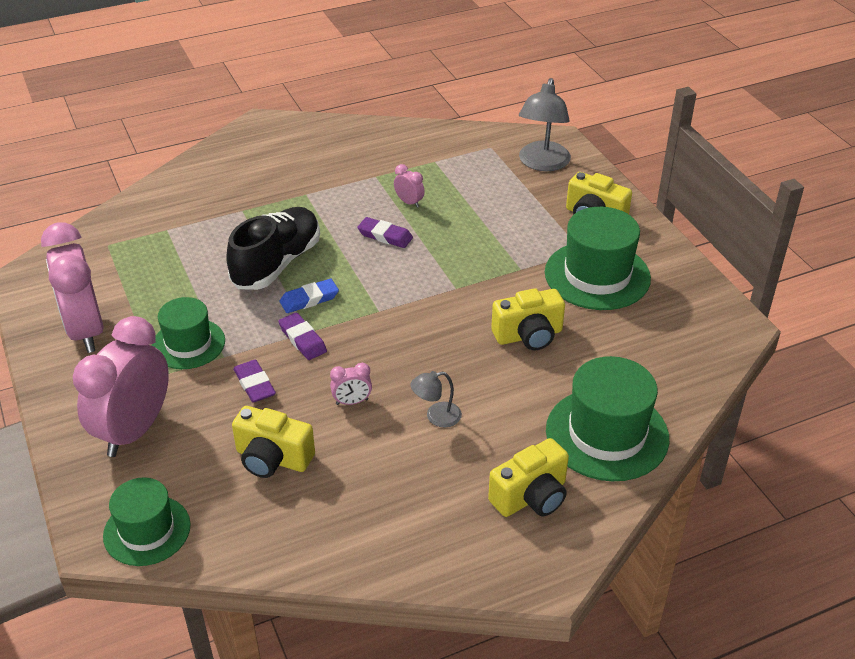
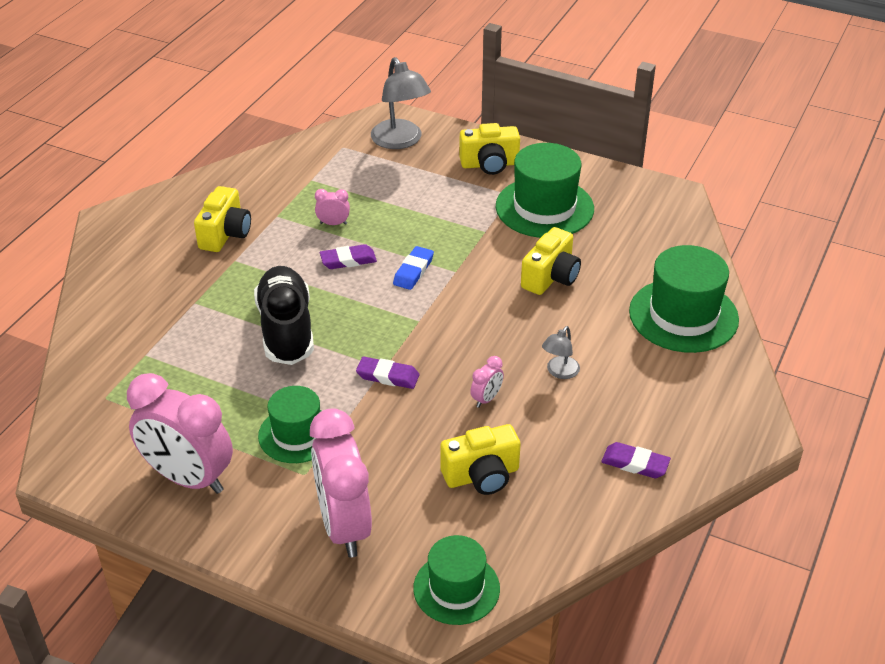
camera: 40 degrees left, 0 degrees up
purple eraser [233,359,276,403] -> purple eraser moved to [601,442,671,478]
blue eraser [280,279,339,313] -> blue eraser moved to [393,246,434,290]
yellow camera [488,438,569,517] -> yellow camera moved to [194,186,251,252]

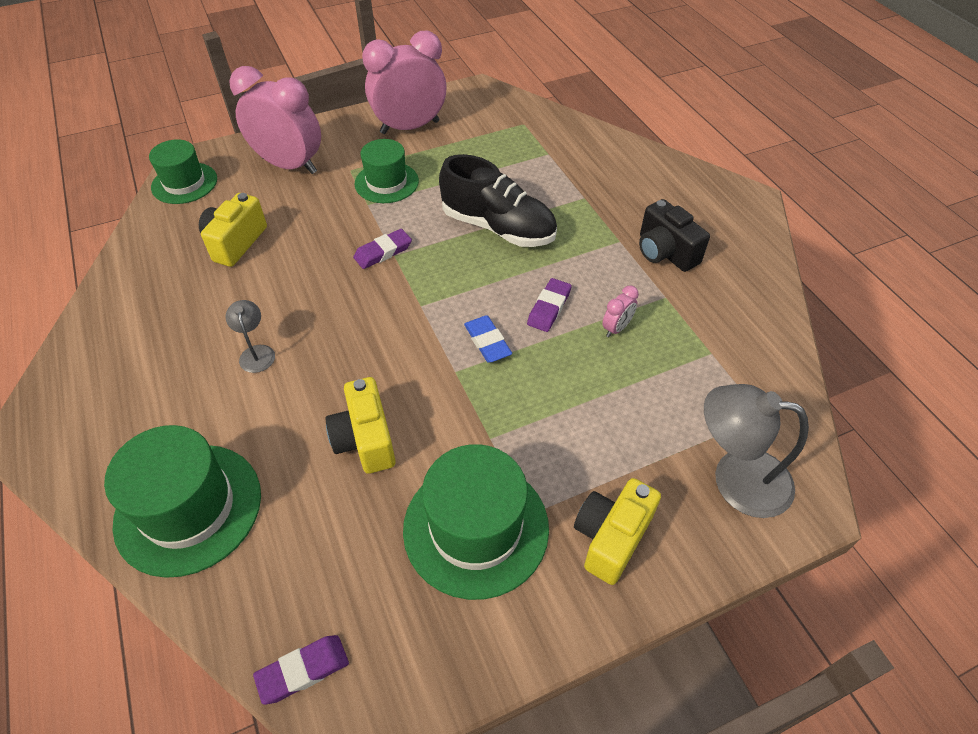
camera: 130 degrees right, 10 degrees up
yellow camera [194,186,251,252] -> black camera [639,199,710,272]
pink clock [470,356,504,408] -> none
purple eraser [601,442,671,478] -> purple eraser moved to [253,635,349,705]

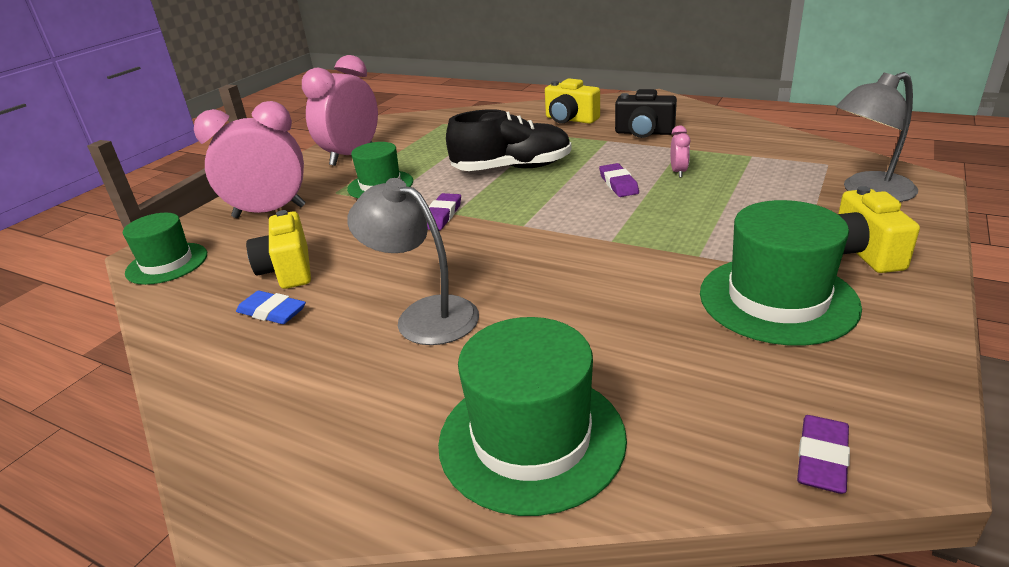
camera: 35 degrees left, 20 degrees down
grey lamp [225,300,275,373] -> grey lamp [347,178,479,345], size x1.93
yellow camera [325,377,396,474] -> yellow camera moved to [545,78,600,124]
blue eraser [464,315,512,363] -> blue eraser moved to [236,291,306,324]

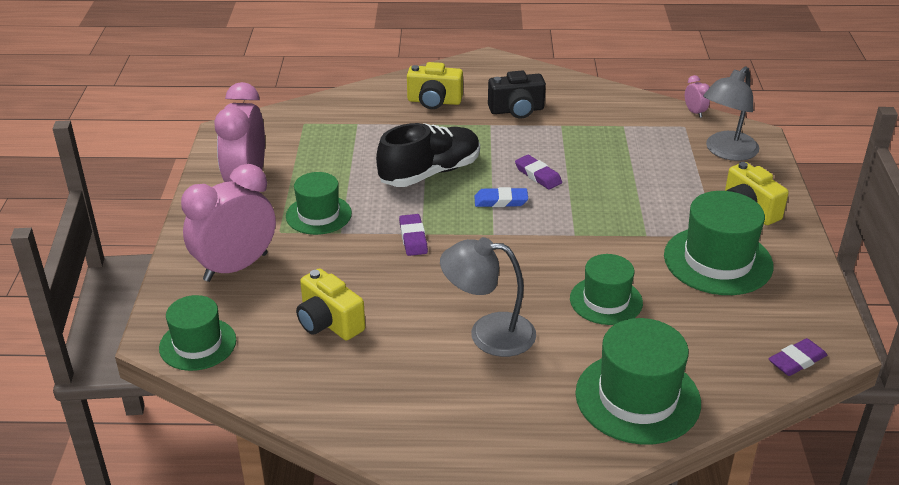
camera: 30 degrees left, 5 degrees up
blue eraser [236,291,306,324] -> blue eraser moved to [474,187,528,207]
pink clock [671,126,690,178] -> pink clock moved to [685,75,710,118]
purple eraser [797,415,850,494] -> purple eraser turned 60 degrees clockwise [768,338,827,376]
none -> green hat [570,254,643,325]

